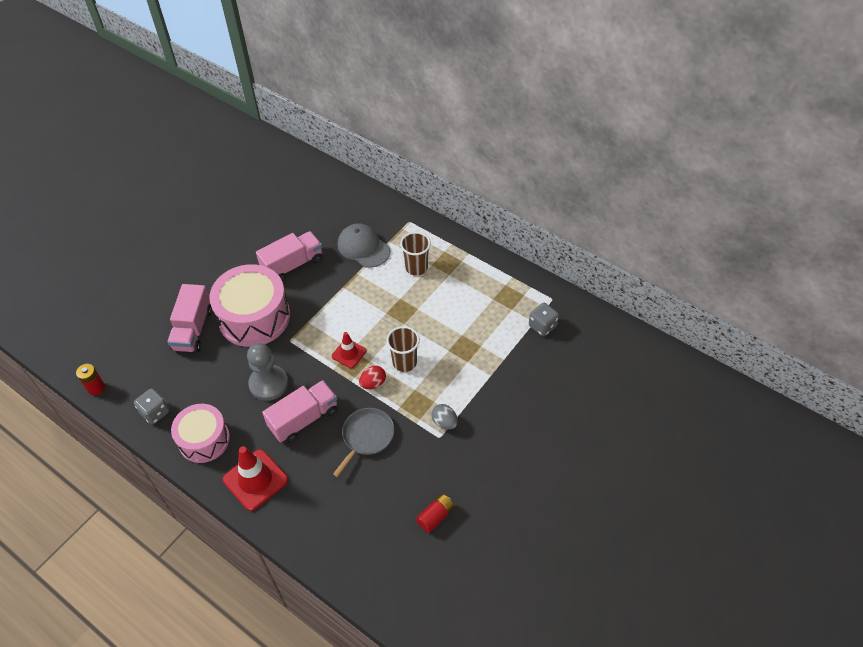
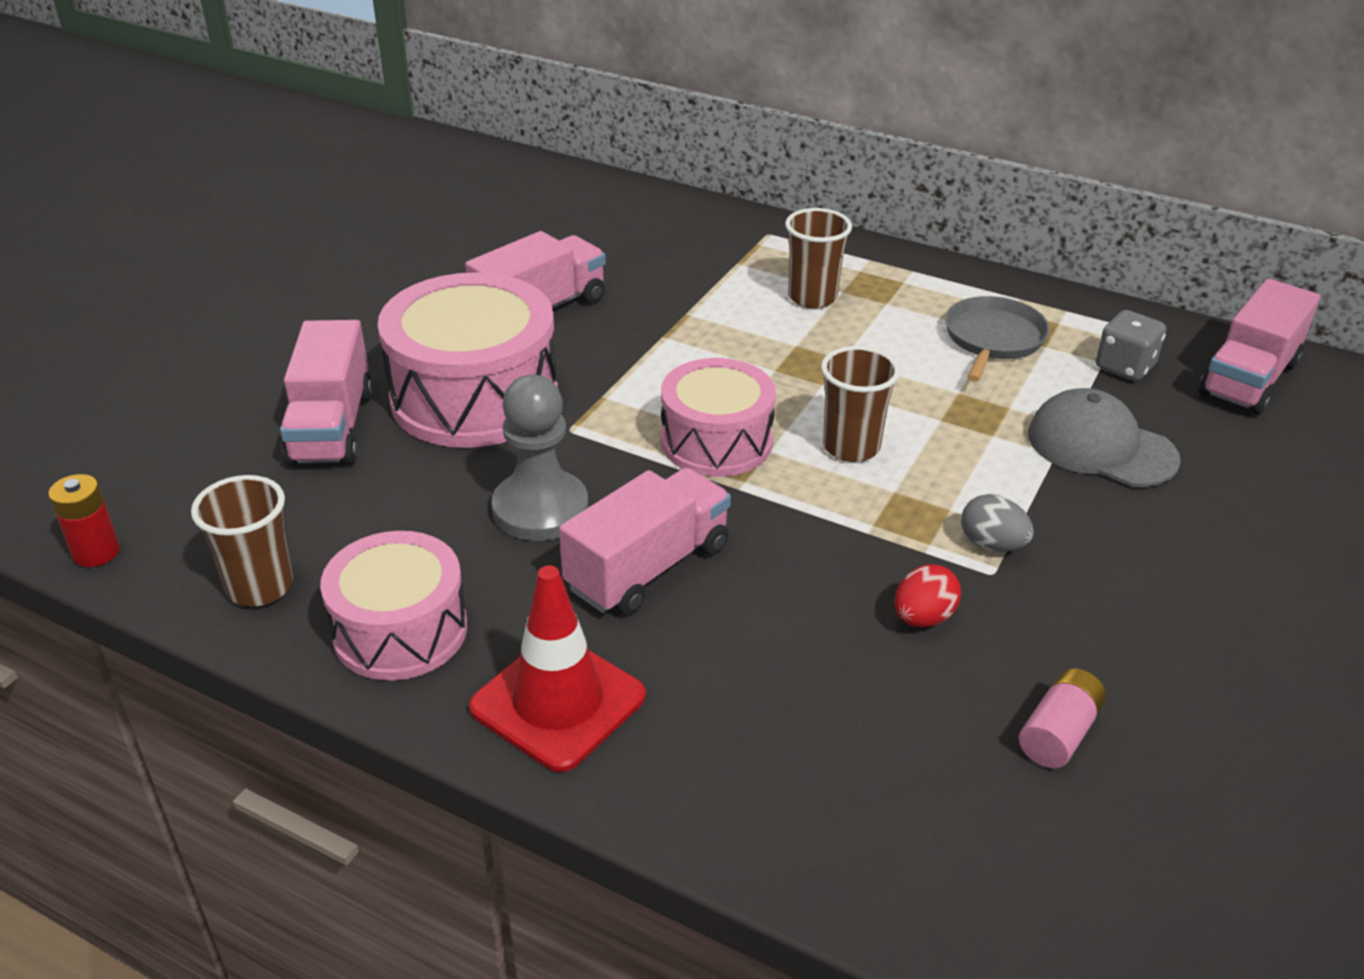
camera: 10 degrees left, 15 degrees down
grey dice [134,388,170,424] -> brown cup [191,475,293,607]
red traffic cone [332,332,367,368] -> pink drum [661,358,776,477]
grey pan [333,408,394,477] -> grey pan moved to [945,296,1050,382]
grey cap [338,223,390,268] -> grey cap moved to [1028,388,1181,487]
red egg [359,366,386,389] -> red egg moved to [895,564,961,627]
red battery [416,494,455,533] -> pink battery [1019,668,1107,768]
none -> pink truck [1199,278,1320,415]

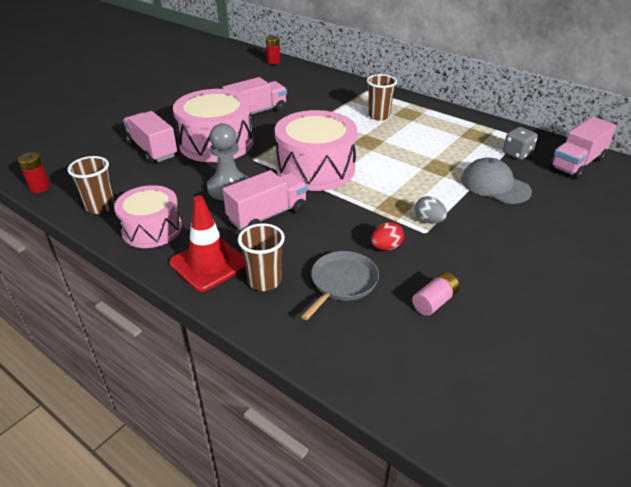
camera: 10 degrees right, 0 degrees up
pink truck [280,320,373,466] -> pink truck turned 135 degrees clockwise [123,111,177,163]
pink drum [661,358,776,477] -> pink drum [275,110,357,191], size x1.55
brown cup [821,346,900,462] -> brown cup moved to [238,223,285,291]
grey pan [945,296,1050,382] -> grey pan moved to [301,251,379,320]
none -> red battery [266,36,280,65]

